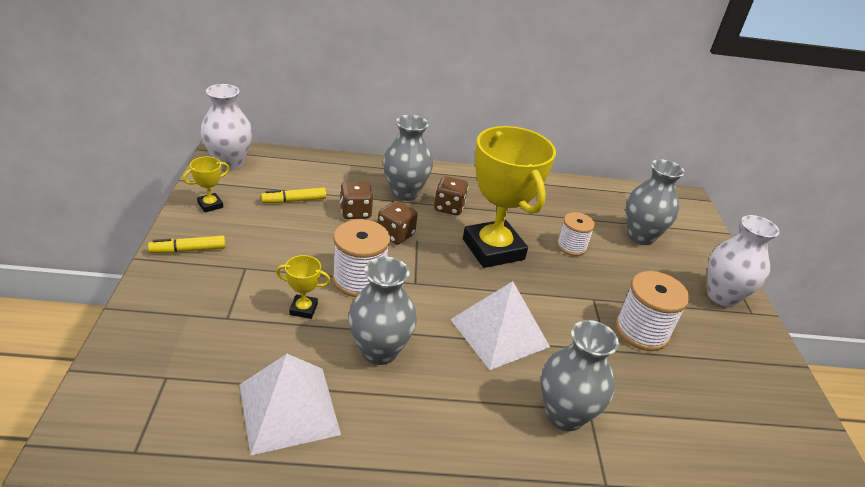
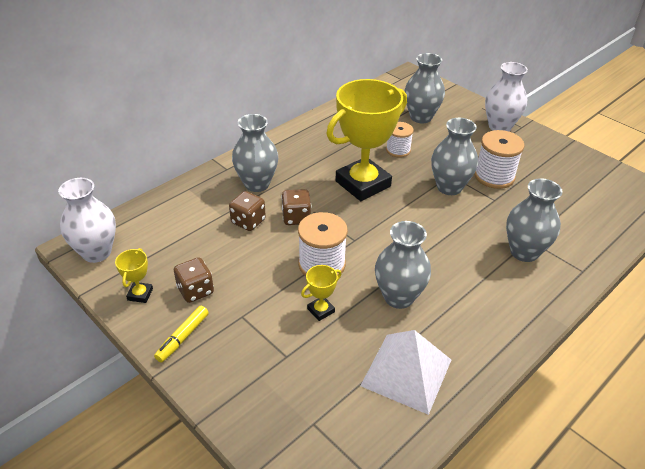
camera: 40 degrees left, 5 degrees up
yellow marker [261,188,326,203] -> none
brown dice [434,176,468,215] -> brown dice moved to [174,257,214,303]
white pyramid [450,281,550,370] -> none
yellow trophy [463,126,556,268] -> yellow trophy turned 60 degrees counterclockwise [327,79,407,201]
none -> grey vase [431,118,478,195]

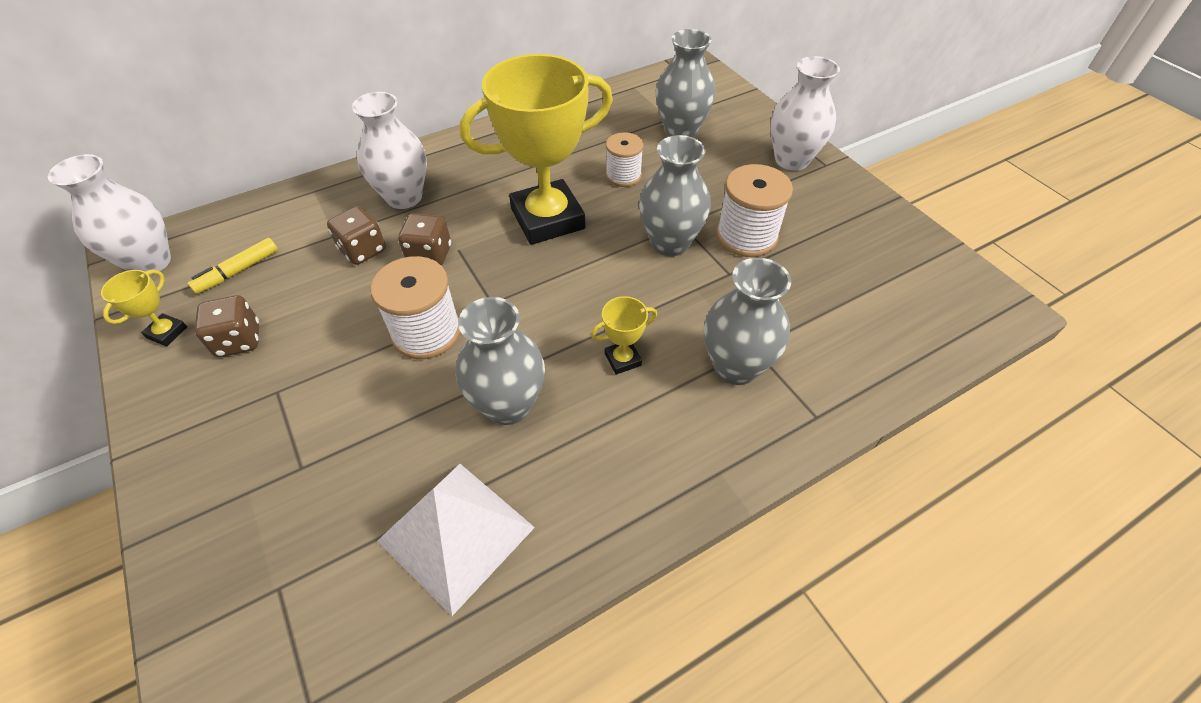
camera: 15 degrees right, 10 degrees up
yellow marker [154,306,209,363] -> yellow marker moved to [188,238,278,294]
grey vase [232,114,278,192] -> white vase [352,92,427,209]
yellow trophy [301,265,342,321] -> yellow trophy moved to [591,296,657,375]

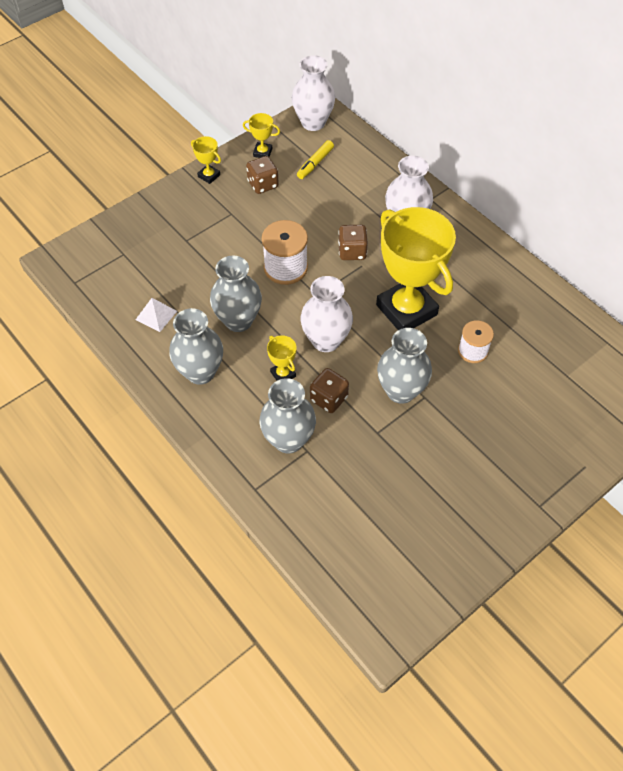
camera: 80 degrees right, 5 degrees up
yellow marker [188,238,278,294] -> yellow marker turned 90 degrees counterclockwise [297,140,334,179]
brown dice [327,206,386,265] -> brown dice moved to [310,368,349,413]
white pyramid [378,464,535,616] -> white pyramid [135,298,177,332], size x0.51
grey vase [656,29,716,137] -> grey vase moved to [169,308,223,385]
white spool [716,164,793,257] -> none
white vase [771,56,840,171] -> white vase moved to [300,276,353,352]
none -> yellow trophy [191,136,221,184]

